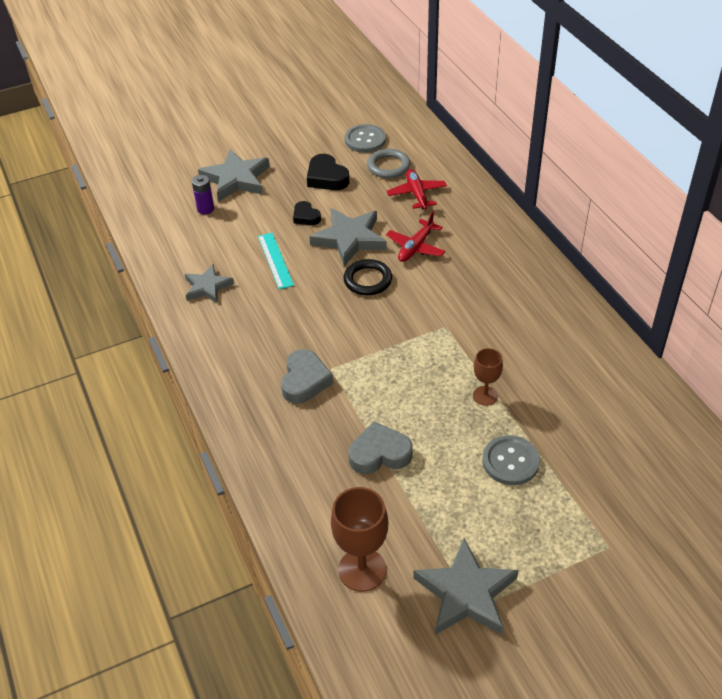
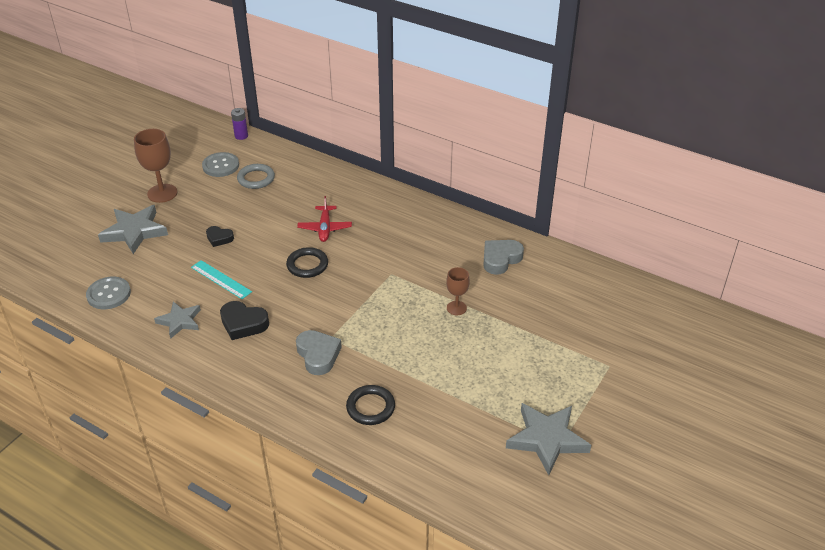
camera: 35 degrees left, 5 degrees down
purple battery [192,175,214,215] -> purple battery moved to [231,108,248,140]
black heart [307,154,349,190] -> black heart moved to [220,301,269,340]
grey star [309,208,387,267] -> none
brown goblet [331,487,388,592] -> brown goblet moved to [134,129,177,203]
grey heart [348,421,413,474] -> grey heart moved to [483,240,524,275]
red plane [387,169,447,210] -> none
grey button [482,435,540,485] -> grey button moved to [86,277,131,309]
none -> black ring [346,385,395,425]

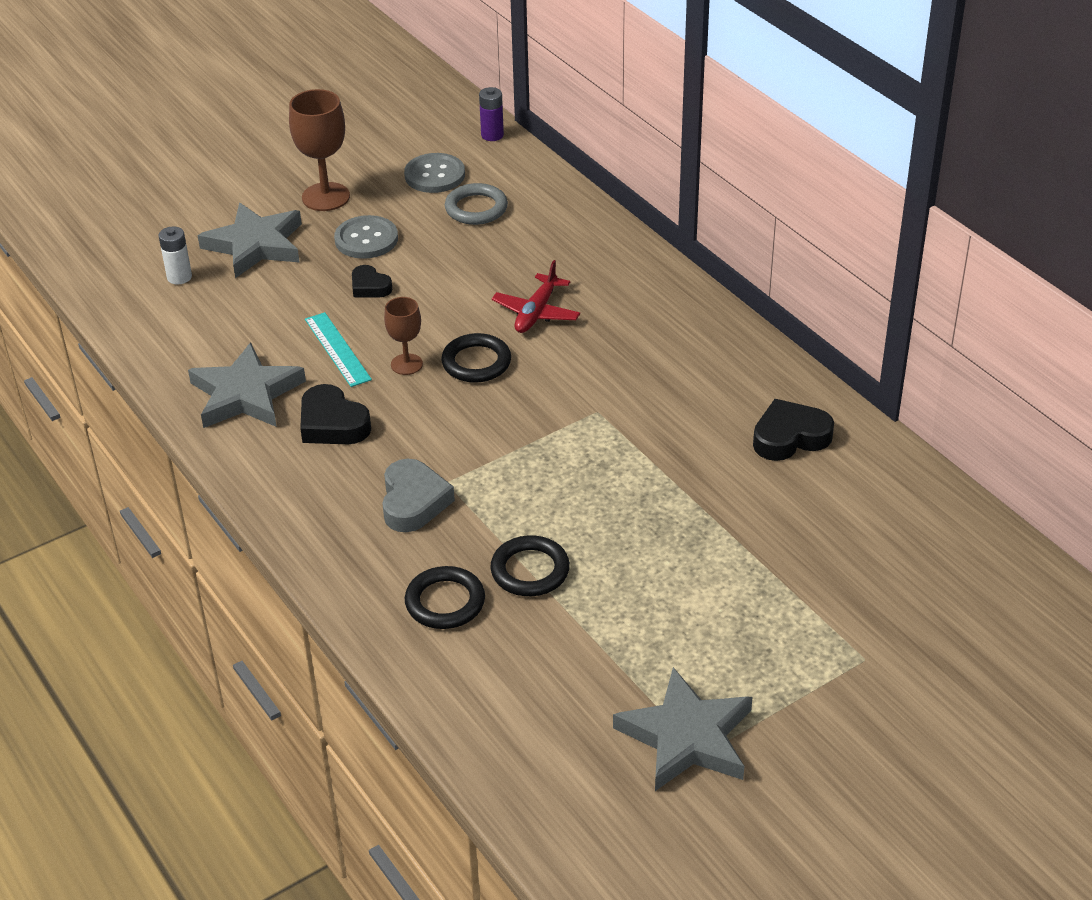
camera: 25 degrees right, 0 degrees up
grey button [86,277,131,309] -> grey button moved to [334,215,398,259]
grey star [154,301,201,339] -> grey star [188,342,306,428], size x1.59
brown goblet [446,267,470,315] -> brown goblet moved to [384,297,423,375]
grey heart [483,240,524,275] -> black heart [753,399,834,461]
none -> white battery [159,226,192,285]
none -> black ring [490,535,570,596]

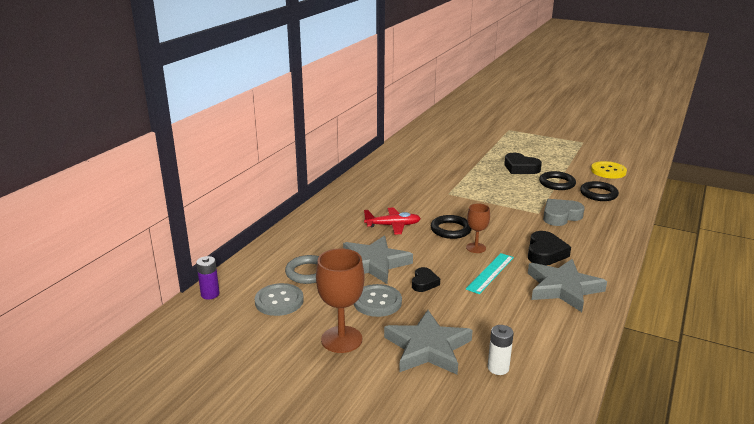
camera: 120 degrees left, 15 degrees down
grey star [613,667,752,791] -> grey star moved to [343,236,413,284]
black heart [753,399,834,461] -> black heart moved to [504,153,542,174]
none -> yellow button [591,161,627,178]

